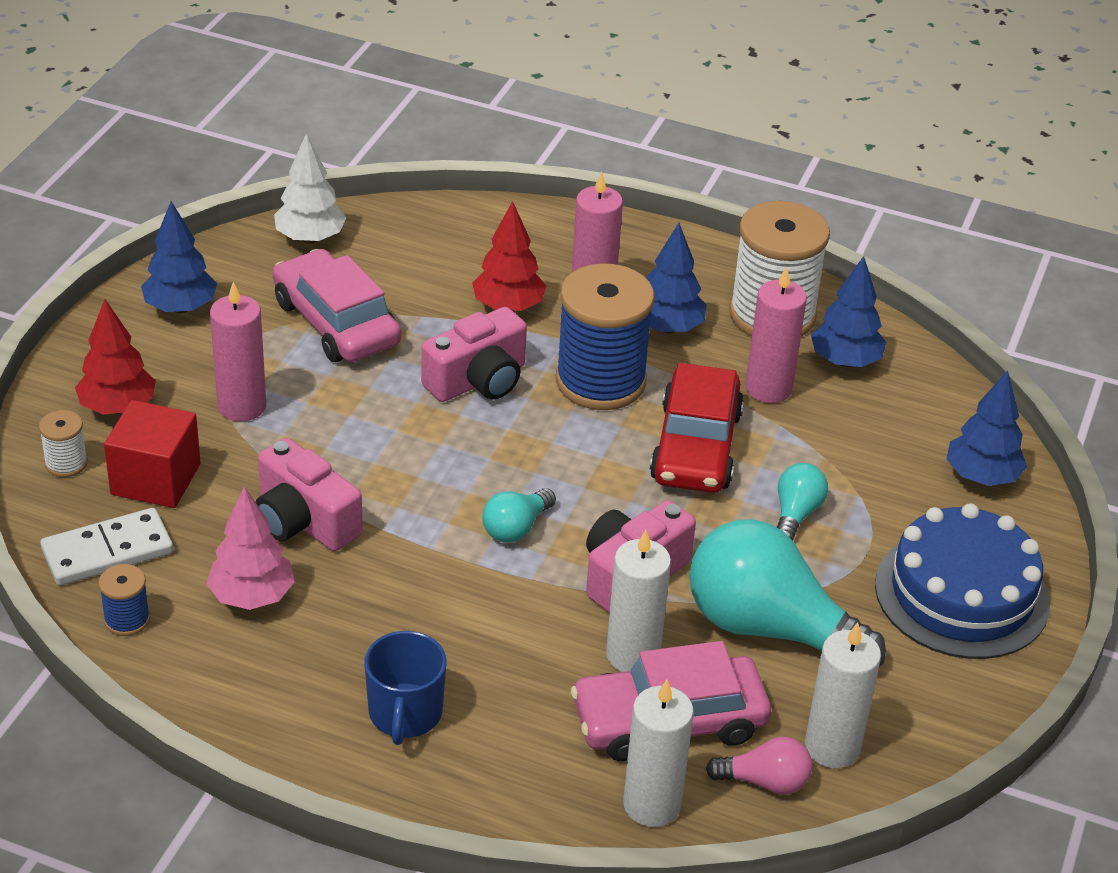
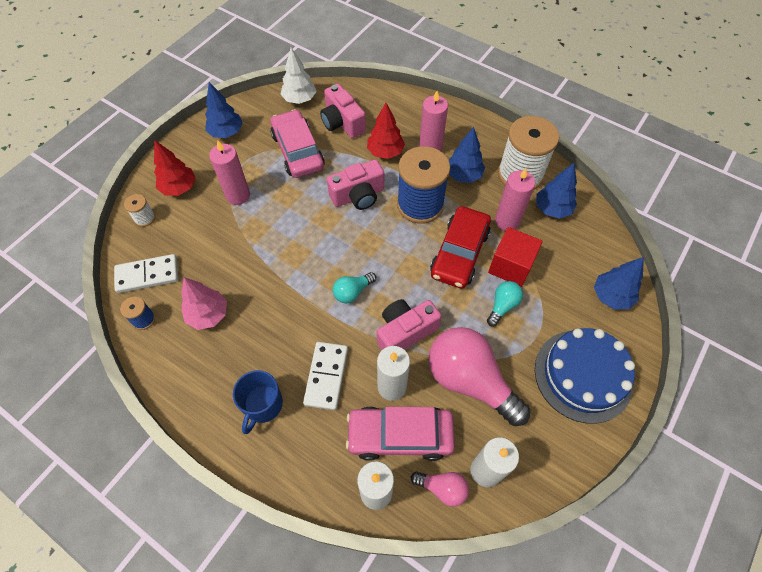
camera: 15 degrees right, 20 degrees up
red cube [104,400,201,508] -> red cube moved to [488,227,543,287]
pink camera [256,438,363,551] -> pink camera moved to [320,84,366,138]
turquoise light bulb [689,519,886,666] -> pink light bulb [428,327,530,426]
none -> white domino [303,342,348,410]

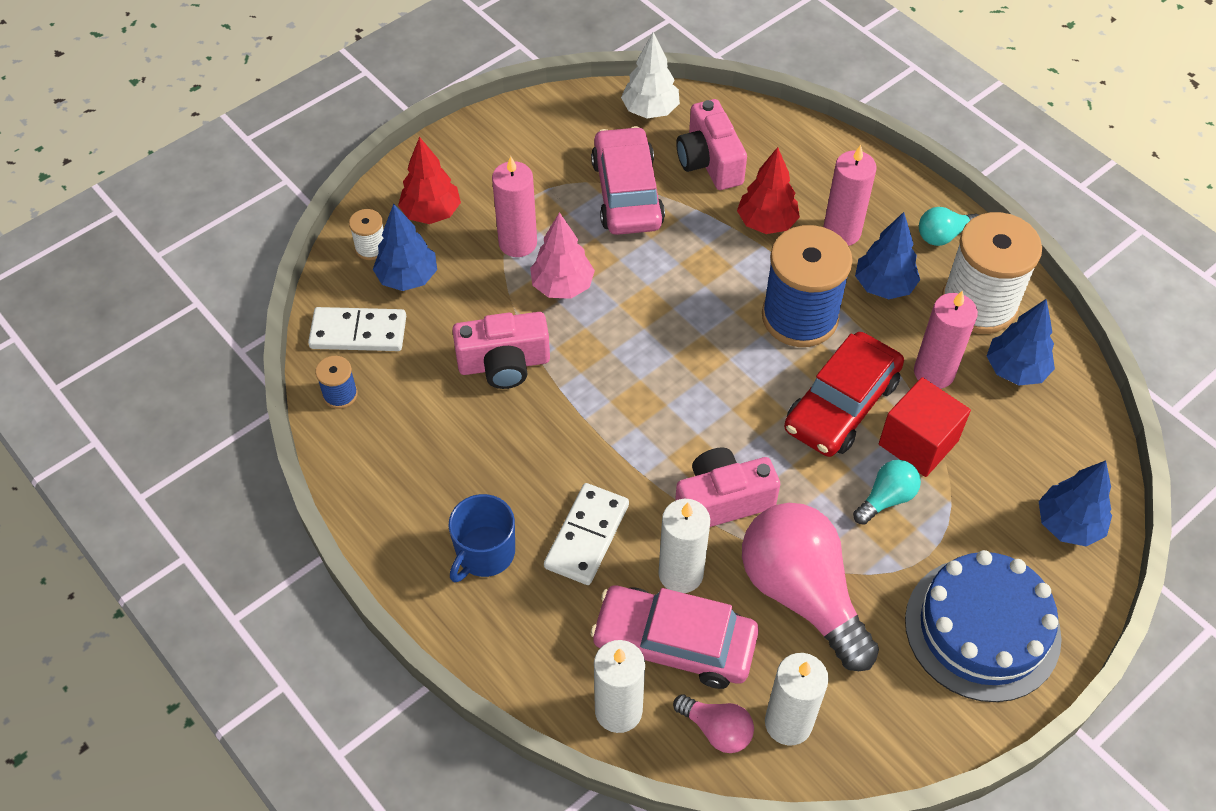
camera: 15 degrees right, 5 degrees down
pink tree [181,277,227,330] -> pink tree moved to [530,212,595,299]
blue tree [205,82,243,138] -> blue tree moved to [373,204,437,291]
pink camera [327,160,384,210] -> pink camera moved to [452,312,550,389]
turquoise light bulb [333,272,376,303] -> turquoise light bulb moved to [919,207,979,246]

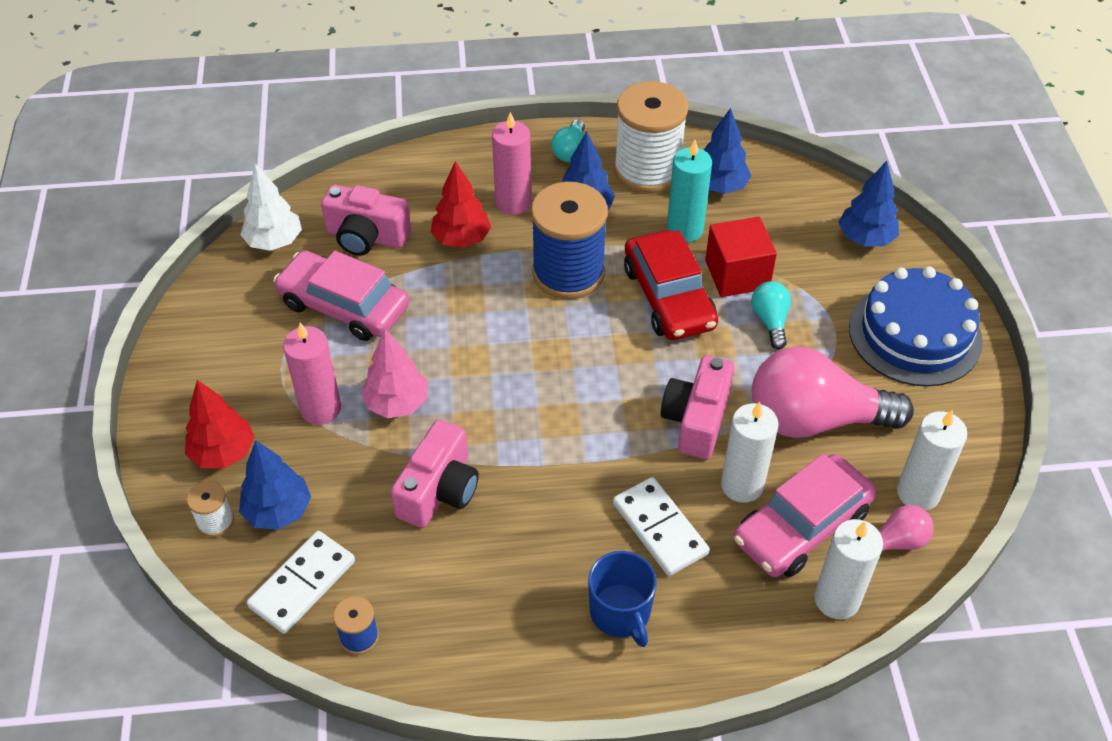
camera: 55 degrees left, 5 degrees down
pink candle [914,290,978,389] -> turquoise candle [667,140,712,242]

